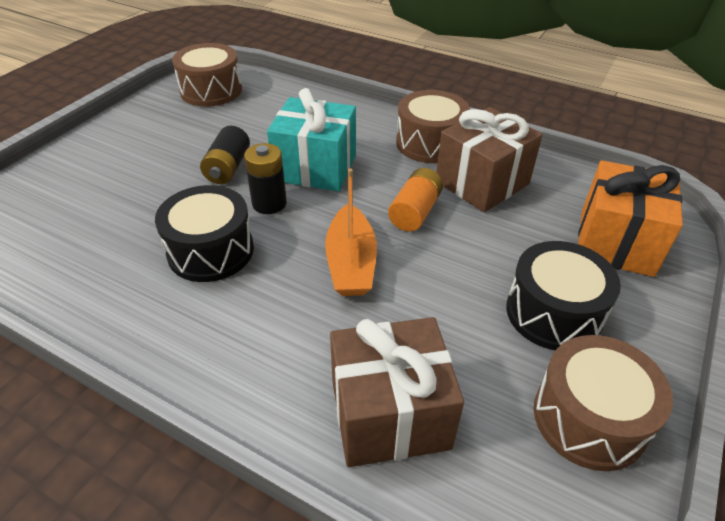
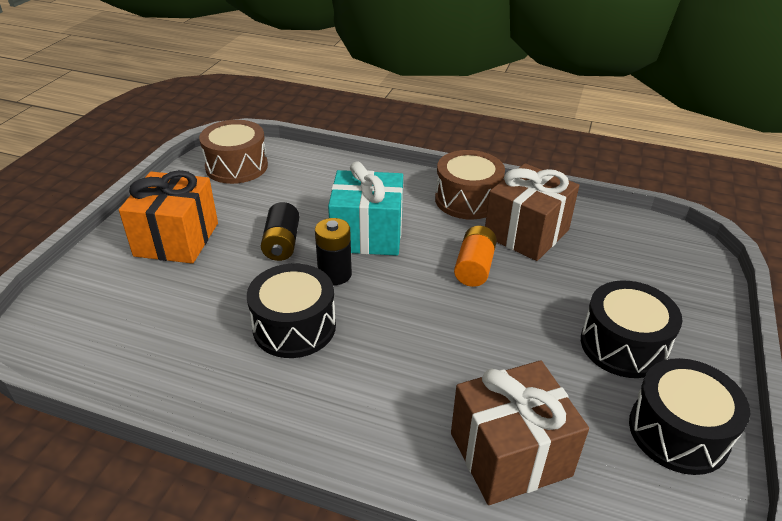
camera: 10 degrees left, 5 degrees down
orange boat [325,168,377,296] -> none
brown drum [534,335,673,471] -> black drum [629,358,750,475]
orange gift [578,160,683,277] -> orange gift moved to [119,170,218,264]

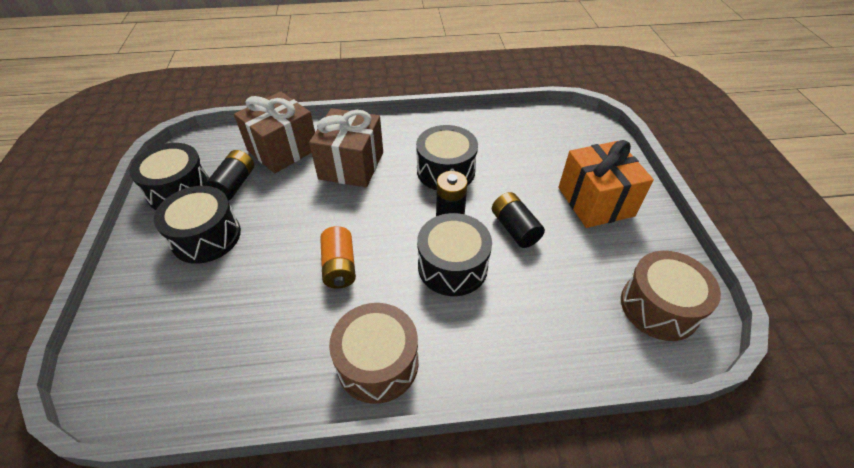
camera: 155 degrees right, 10 degrees up
turquoise gift [328,161,403,256] -> black drum [417,213,492,296]
brown gift [485,163,579,261] -> brown gift moved to [309,108,383,188]
none -> black battery [205,150,254,201]

